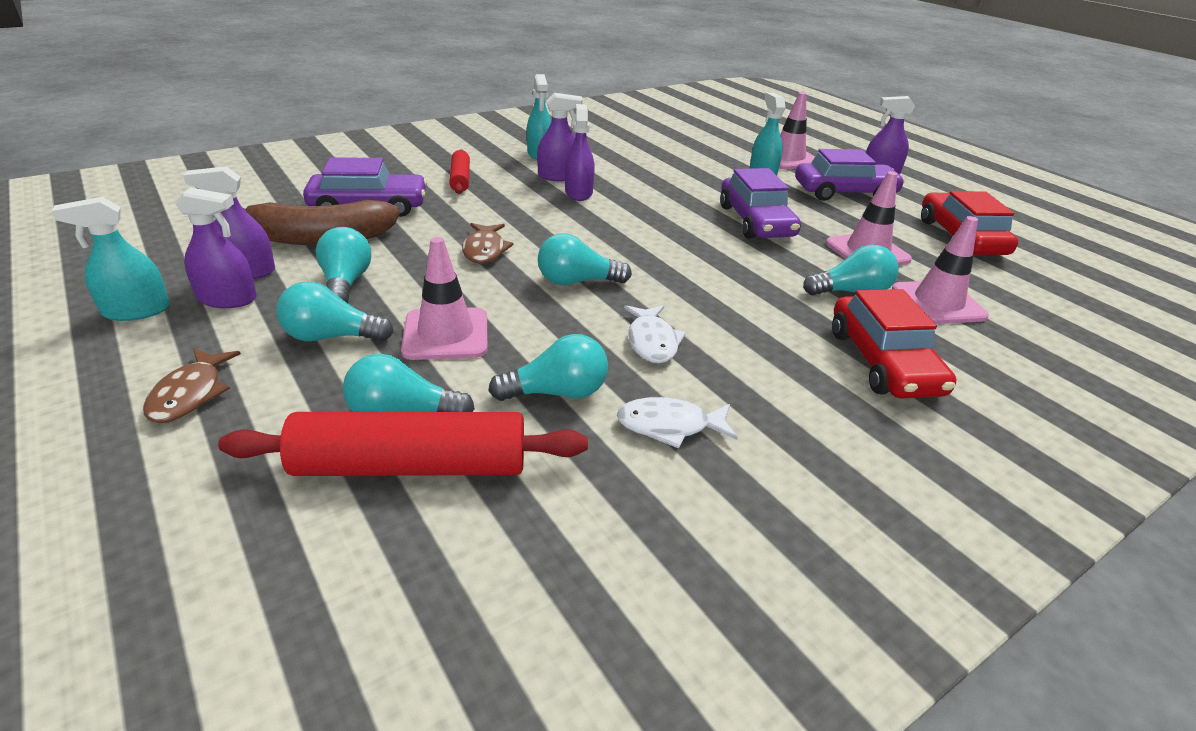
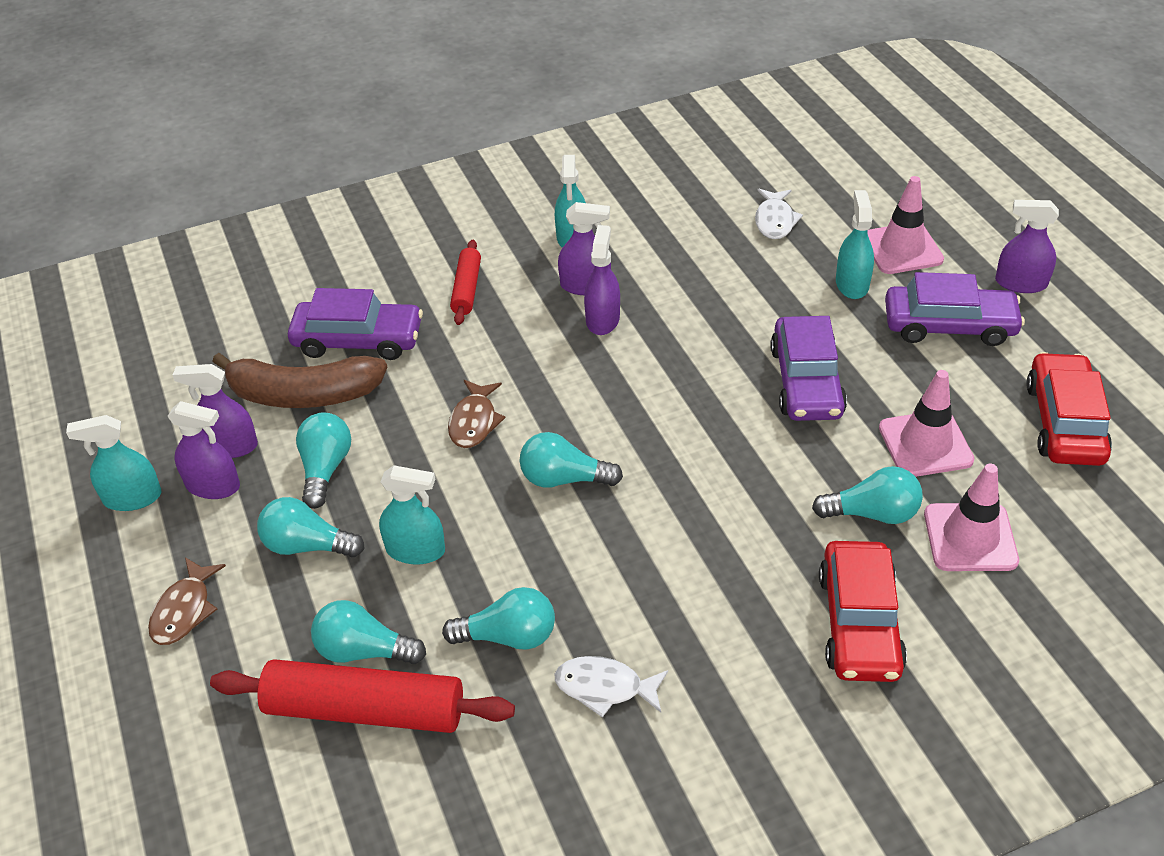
camera: 15 degrees right, 10 degrees up
pink traffic cone [401,237,487,360] -> turquoise spray bottle [379,465,445,565]
white fish [624,305,686,363] -> white fish moved to [755,189,803,239]

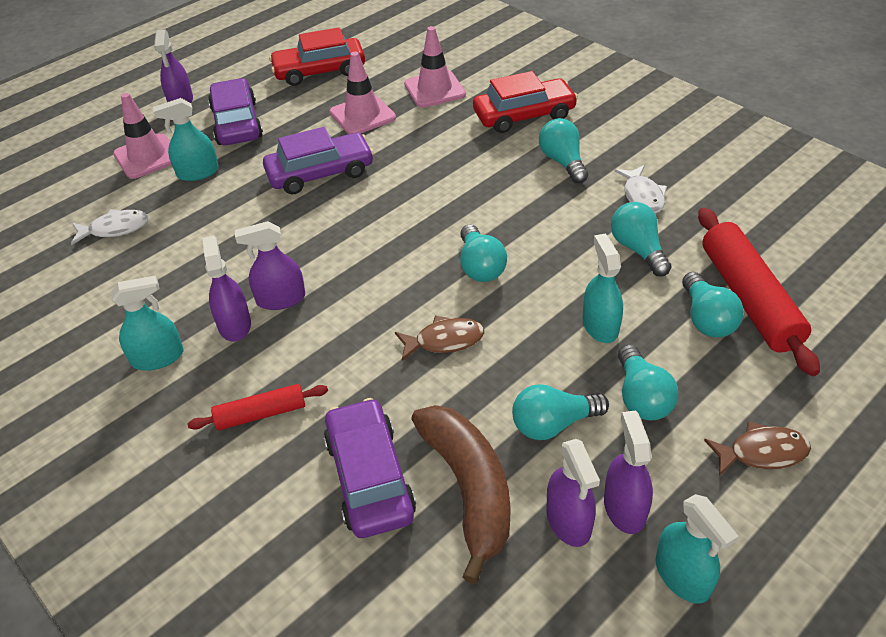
camera: 110 degrees left, 0 degrees up
turquoise light bulb [812,466,923,524] -> turquoise light bulb moved to [539,118,588,184]

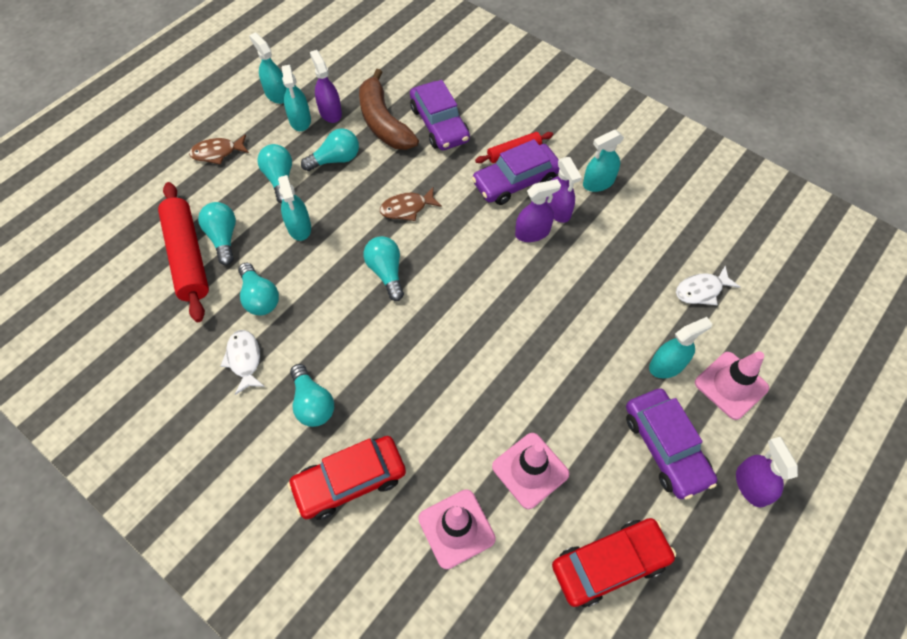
camera: 170 degrees right, 15 degrees up
purple car [263,127,374,194] -> purple car moved to [472,139,560,205]
purple spray bottle [604,410,653,534] -> turquoise spray bottle [282,65,311,131]

